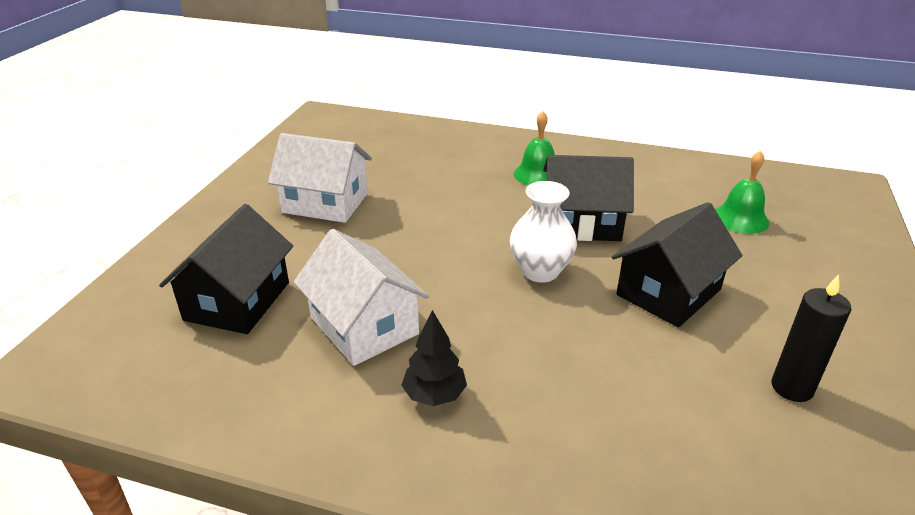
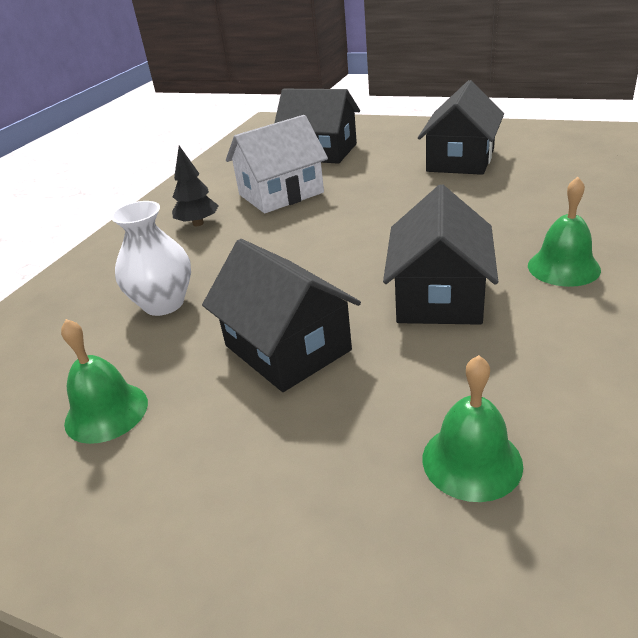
camera: 100 degrees right, 0 degrees up
white house [268,133,372,223] -> black house [418,80,504,175]
white vase [510,181,577,283] -> white vase moved to [110,201,191,316]
black candle [772,275,851,402] -> green bell [61,319,148,444]

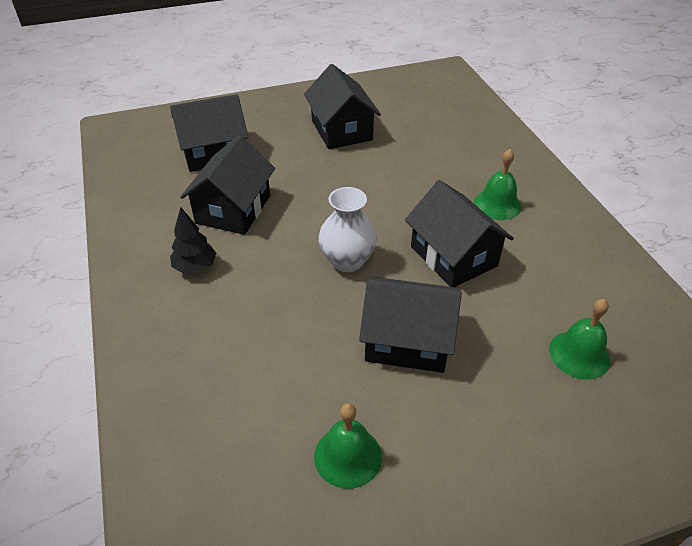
camera: 45 degrees left, 10 degrees up
white vase [110,201,191,316] -> white vase moved to [318,187,377,272]
white house [226,115,328,213] -> black house [180,135,275,235]

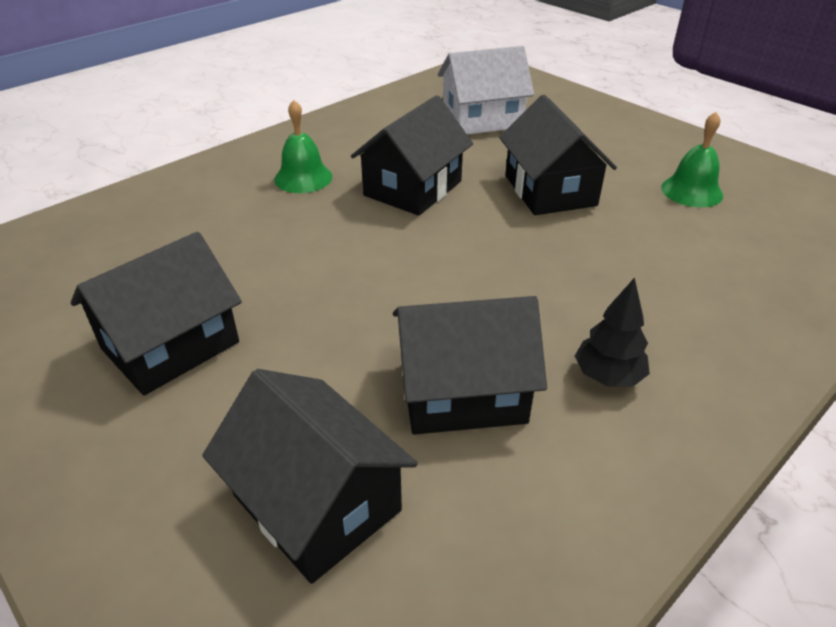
camera: 115 degrees left, 5 degrees down
white vase [318,187,377,272] -> none
green bell [549,299,610,380] -> white house [438,46,534,135]

